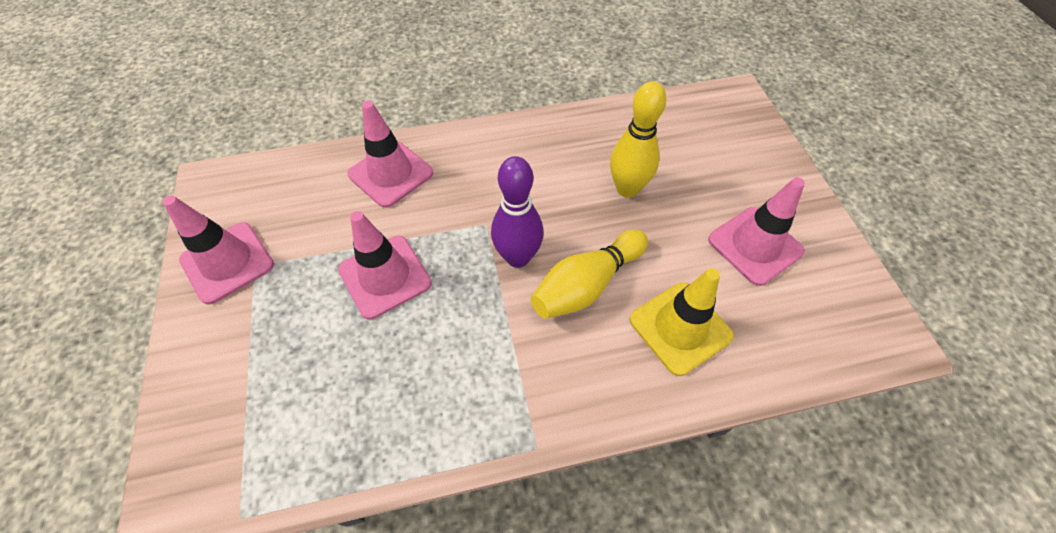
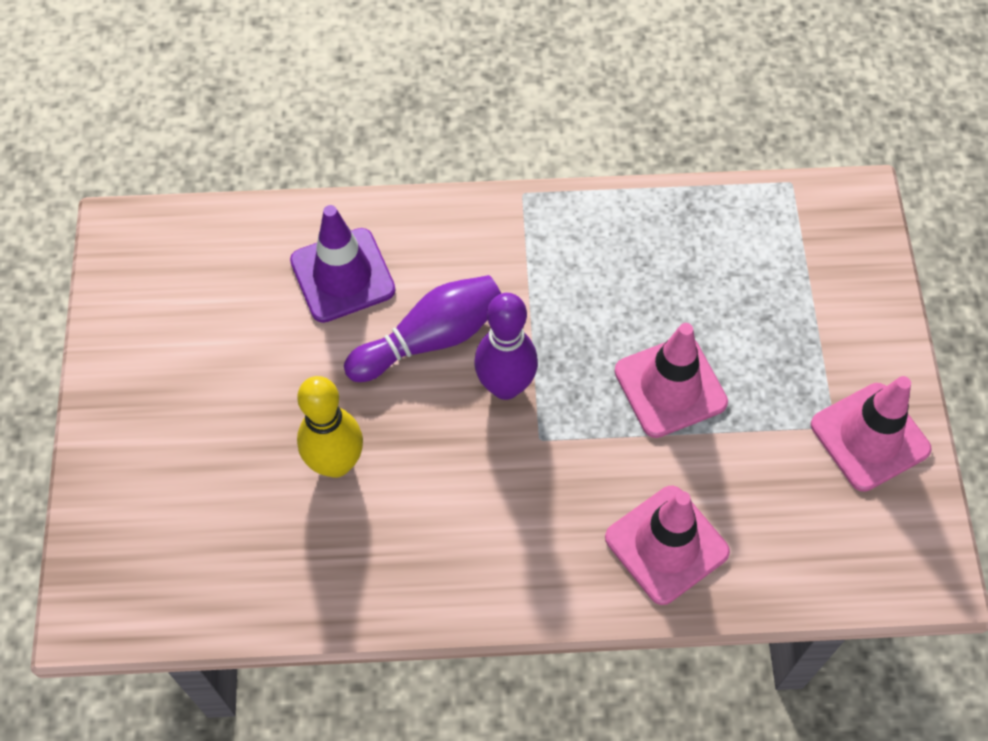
camera: 170 degrees left, 5 degrees up
yellow bowling pin [531,230,648,319] -> purple bowling pin [344,275,501,382]
yellow traffic cone [630,268,734,376] -> purple traffic cone [290,205,396,323]
pink traffic cone [708,177,805,286] -> none

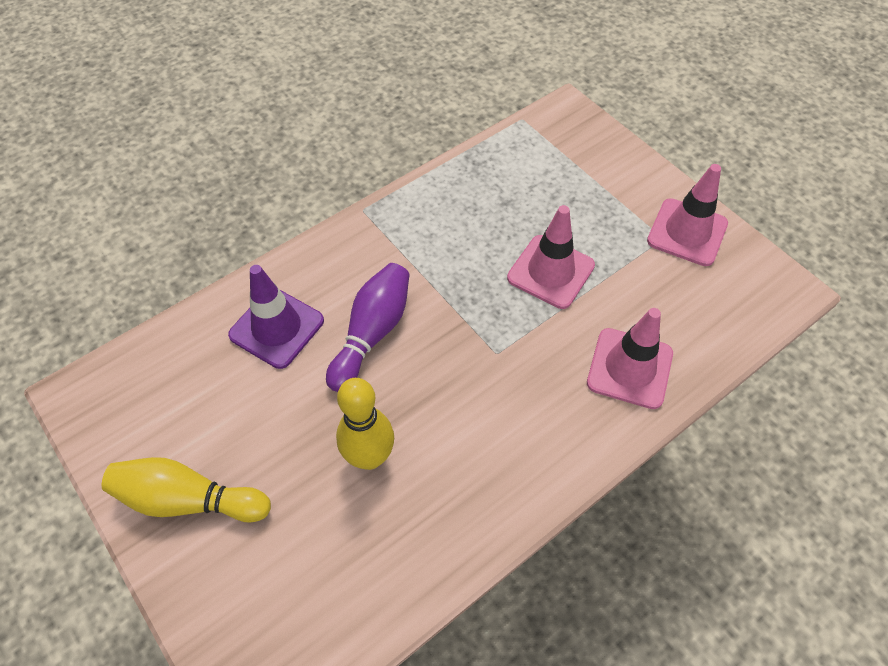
camera: 35 degrees left, 5 degrees down
purple bowling pin [474,293,538,400] -> none
none -> yellow bowling pin [102,457,271,523]

